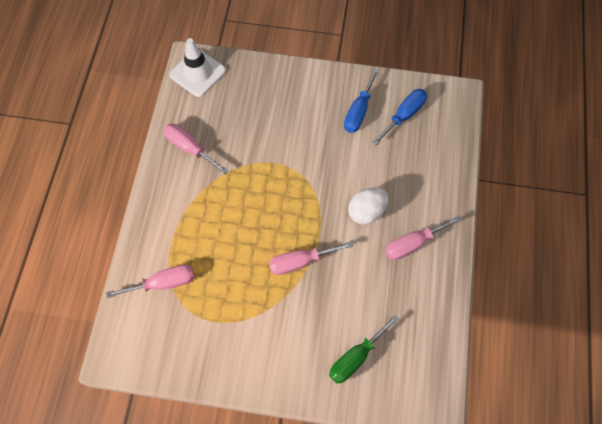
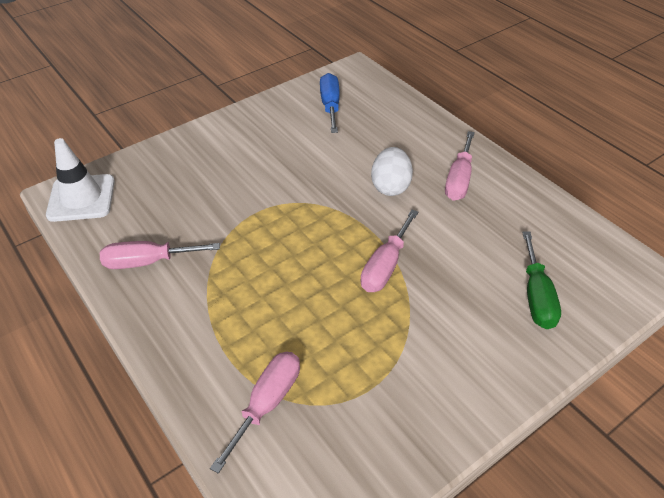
camera: 45 degrees left, 20 degrees down
blue screwdriver [344,68,379,133] -> none

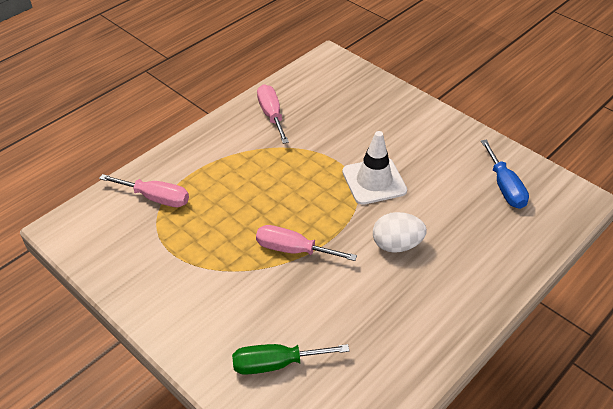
camera: 80 degrees right, 0 degrees up
white traffic cone [46,138,115,222] -> white traffic cone moved to [342,131,407,205]
blue screwdriver [320,73,340,133] -> blue screwdriver turned 90 degrees clockwise [481,140,529,209]
pink screwdriver [445,131,475,201] -> none

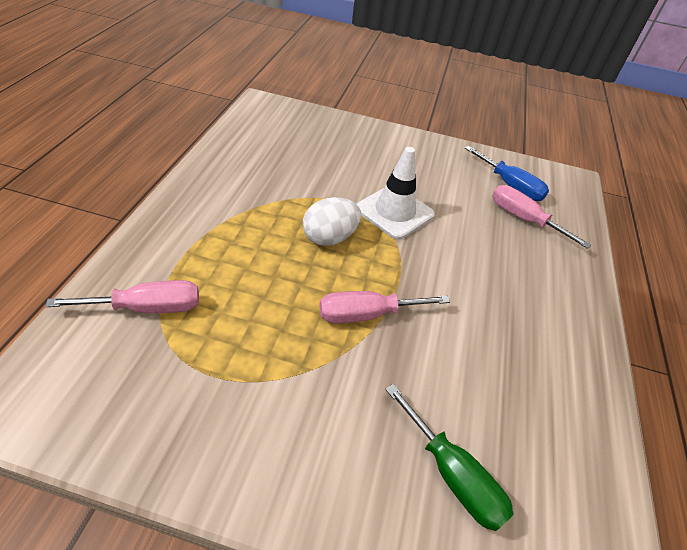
camera: 35 degrees left, 0 degrees up
green screwdriver [232,344,349,375] -> green screwdriver turned 90 degrees counterclockwise [385,384,514,531]
pink screwdriver [257,84,289,144] -> pink screwdriver moved to [492,185,591,249]
white egg [373,212,427,253] -> white egg moved to [303,197,361,246]

